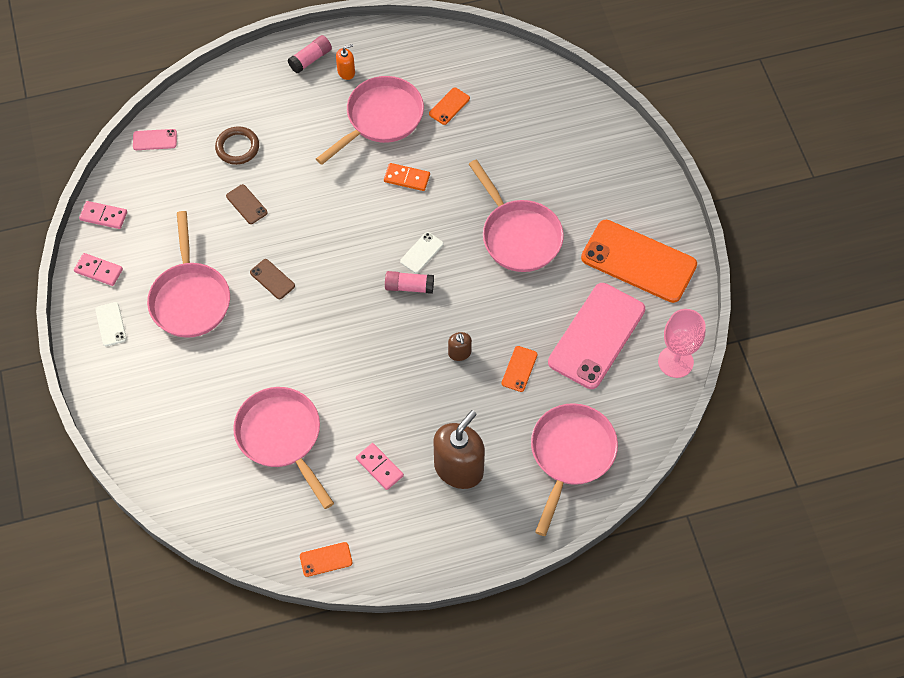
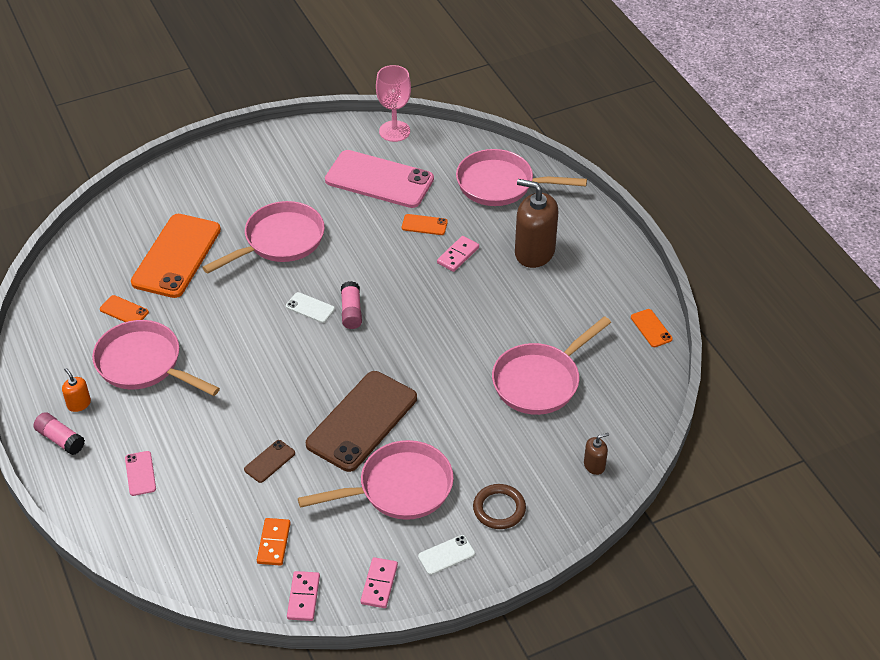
camera: 100 degrees left, 15 degrees down
pink phone [133,129,177,150] -> pink phone moved to [125,451,156,496]
brown ring [215,126,259,165] -> brown ring moved to [473,484,526,529]
brown phone [250,259,295,299] -> brown phone [306,371,417,472], size x2.39
pink domino [356,443,404,490] -> pink domino moved to [437,236,479,272]
orange domino [384,163,430,191] -> orange domino moved to [257,518,291,566]
brown soap dispenser [448,332,472,361] -> brown soap dispenser moved to [584,433,609,475]
orange phone [581,220,697,303] -> orange phone moved to [131,214,221,298]

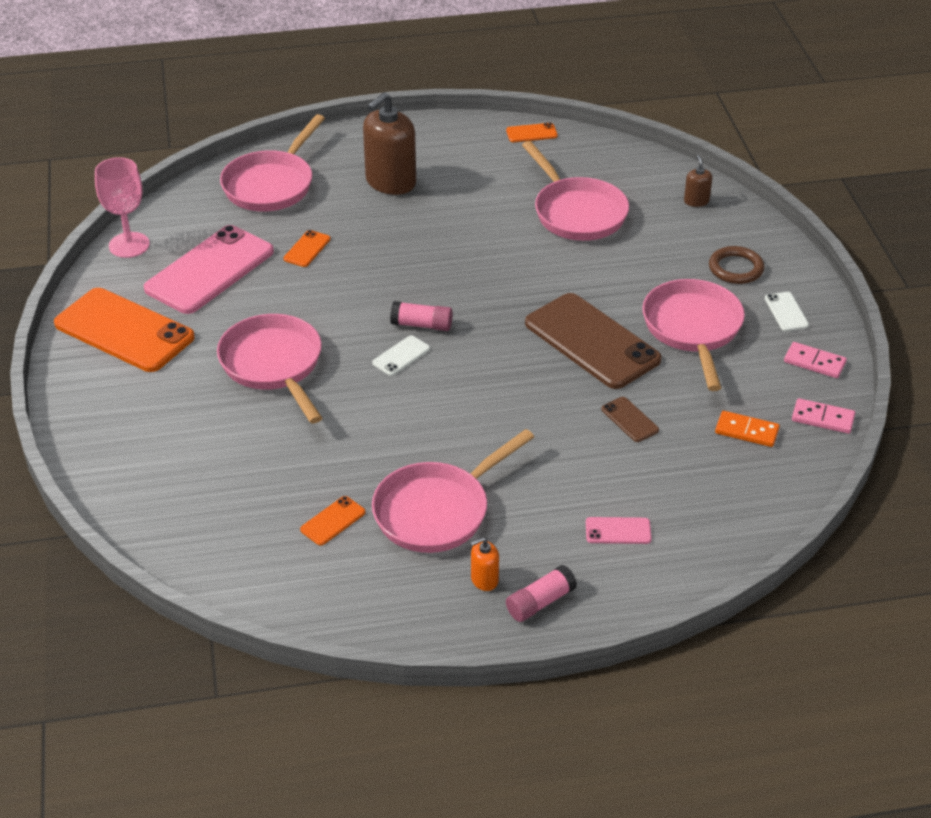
camera: 75 degrees left, 5 degrees down
orange phone [131,214,221,298] -> orange phone moved to [54,288,195,372]
pink domino [437,236,479,272] -> none

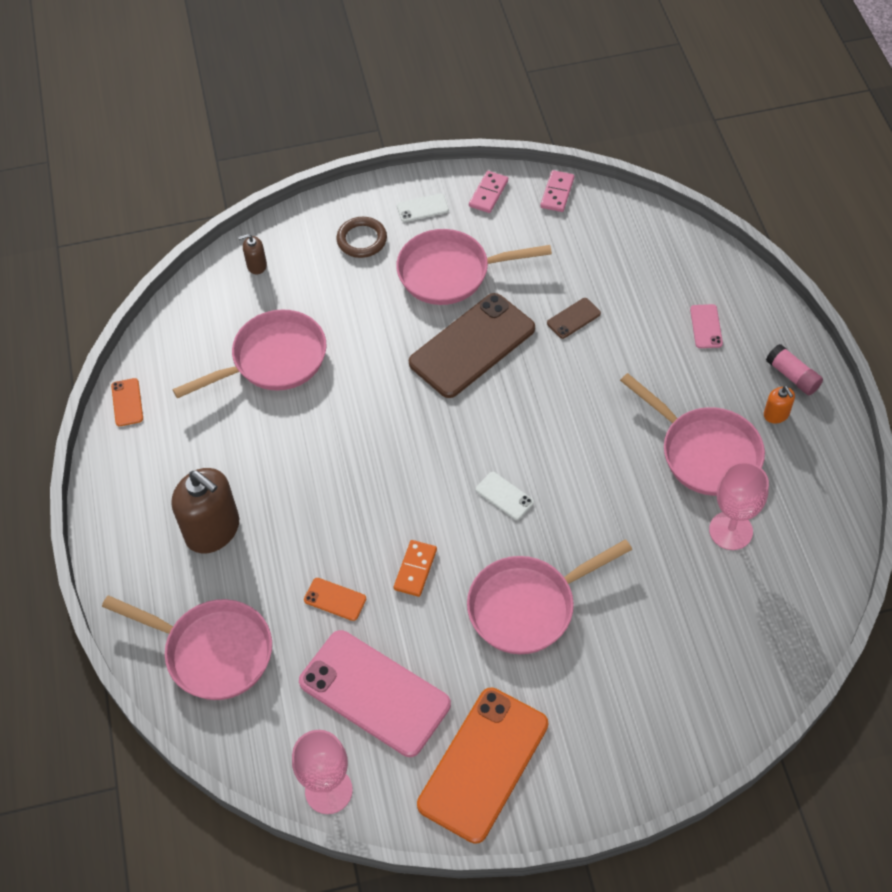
camera: 90 degrees left, 15 degrees up
orange phone [300,496,366,546] -> pink goblet [709,462,769,550]
pink glue stick [390,301,453,331] -> none
orange domino [715,411,780,447] -> orange domino moved to [394,540,437,597]

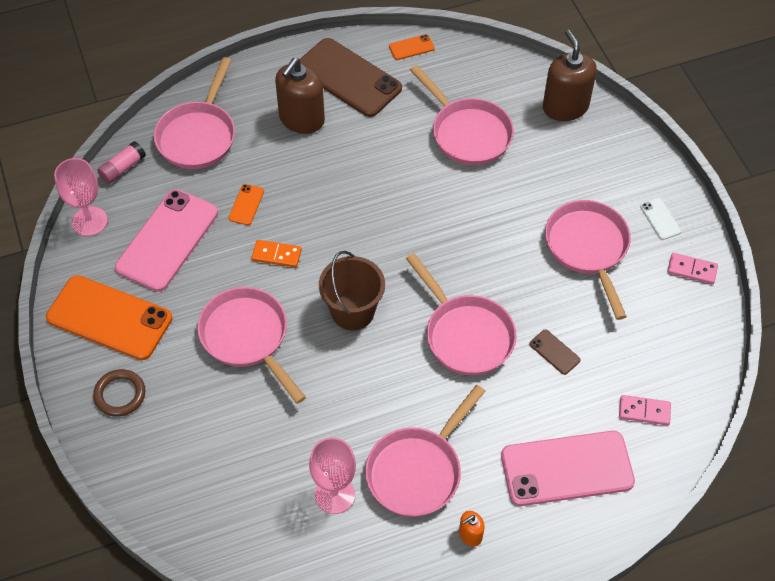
camera: 80 degrees right, 0 degrees up
brown soap dispenser [238,234,267,275] -> brown soap dispenser [543,30,597,121], size x2.17
brown ring [336,217,387,258] -> brown ring moved to [93,369,145,417]
brown phone [409,293,535,398] -> brown phone moved to [300,38,402,117]
white phone [476,472,534,520] -> brown bucket [319,251,385,330]
pink domino [540,170,574,212] -> pink domino moved to [619,395,671,426]
pink phone [690,304,723,348] -> pink phone [501,431,635,506], size x2.39
pink glue stick [766,344,823,395] -> pink glue stick moved to [97,141,146,184]
none -> pink pan [406,253,517,375]

